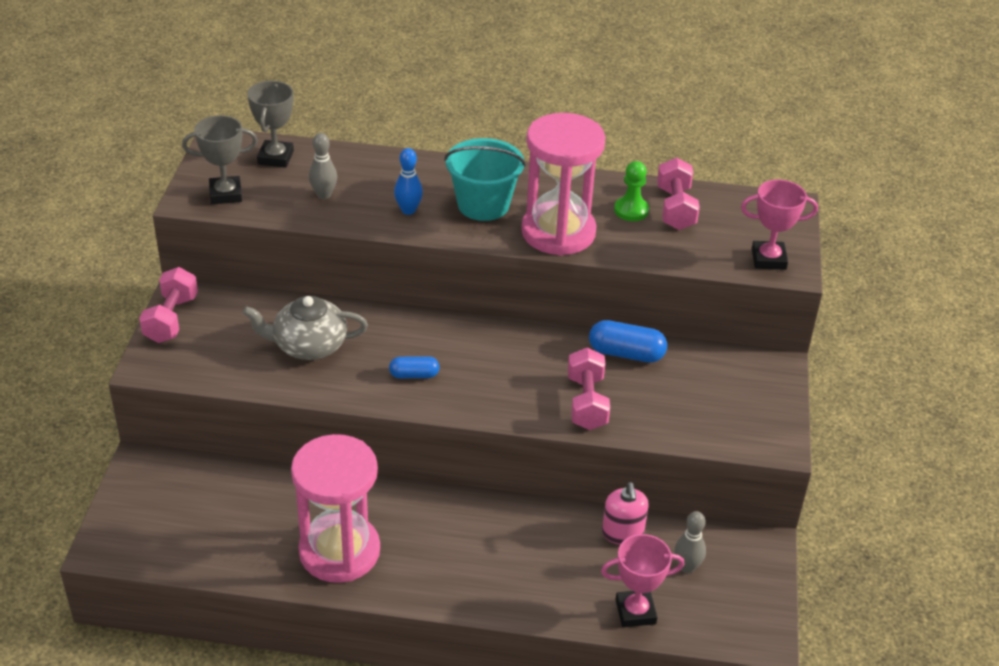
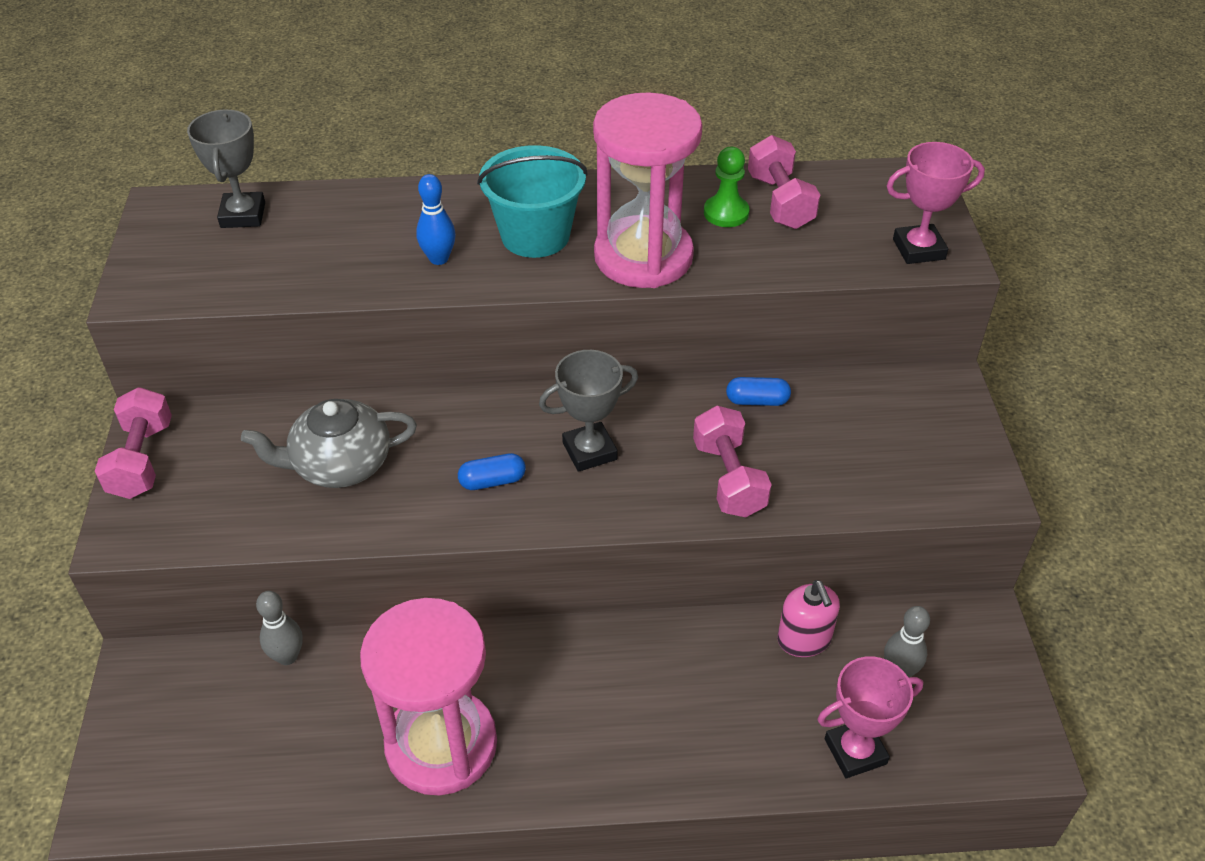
camera: 10 degrees left, 5 degrees up
grey trophy [182,115,258,204] -> grey trophy moved to [539,350,638,472]
grey bowling pin [309,133,337,199] -> grey bowling pin moved to [256,591,303,665]
blue capsule [589,320,667,363] -> blue capsule [726,377,791,406], size x0.63

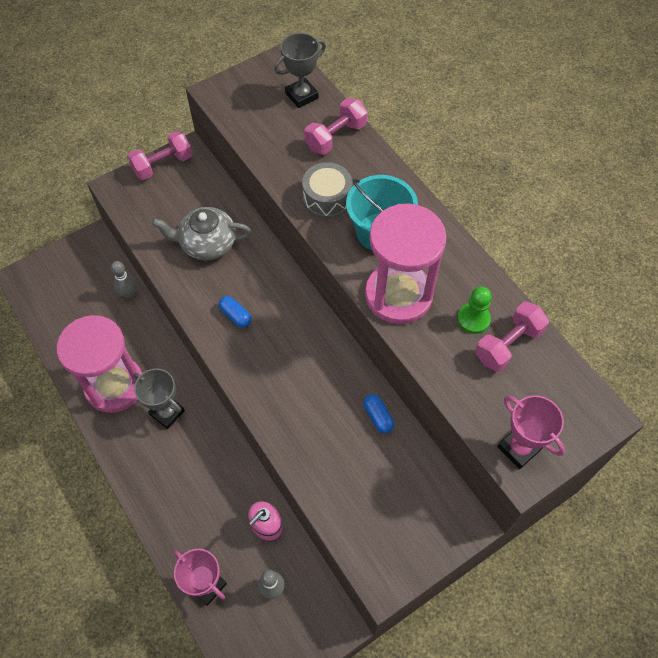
camera: 60 degrees right, 15 degrees up
grey teapot [241,399,417,488] -> grey teapot turned 45 degrees counterclockwise [152,207,252,260]
blue bowling pin [416,174,456,265] -> grey drum [302,162,352,219]
grey trophy [539,350,638,472] -> grey trophy moved to [134,369,185,429]
pink dumbbell [693,406,772,517] -> pink dumbbell moved to [304,98,368,155]

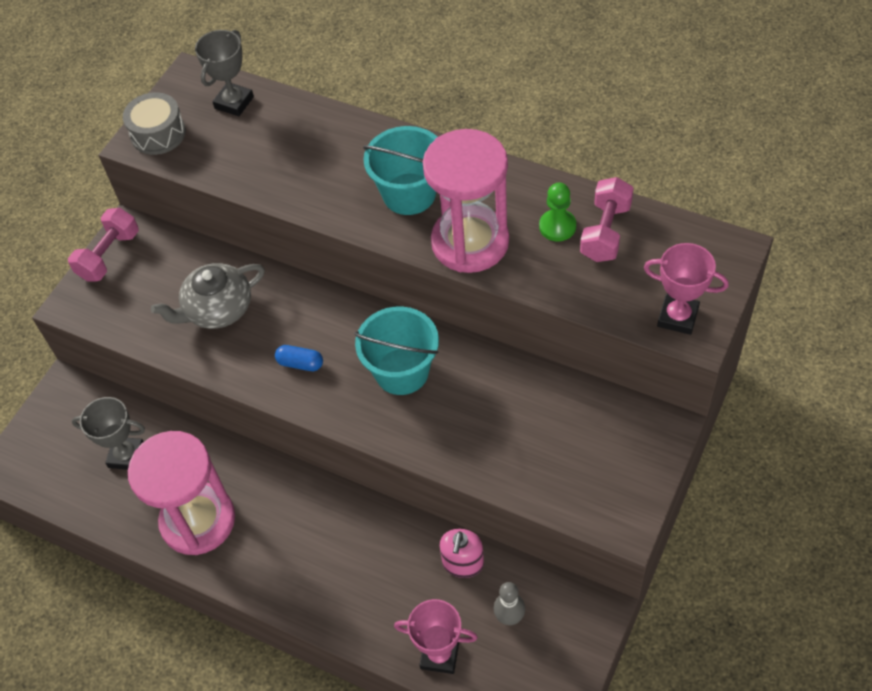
camera: 25 degrees left, 5 degrees down
grey bowling pin [111,261,137,299] -> none
grey trophy [134,369,185,429] -> grey trophy moved to [72,397,145,470]
grey drum [302,162,352,219] -> grey drum moved to [123,92,186,155]
pink dumbbell [304,98,368,155] -> none
blue capsule [363,394,394,434] -> none
none -> turquoise bucket [354,306,439,395]

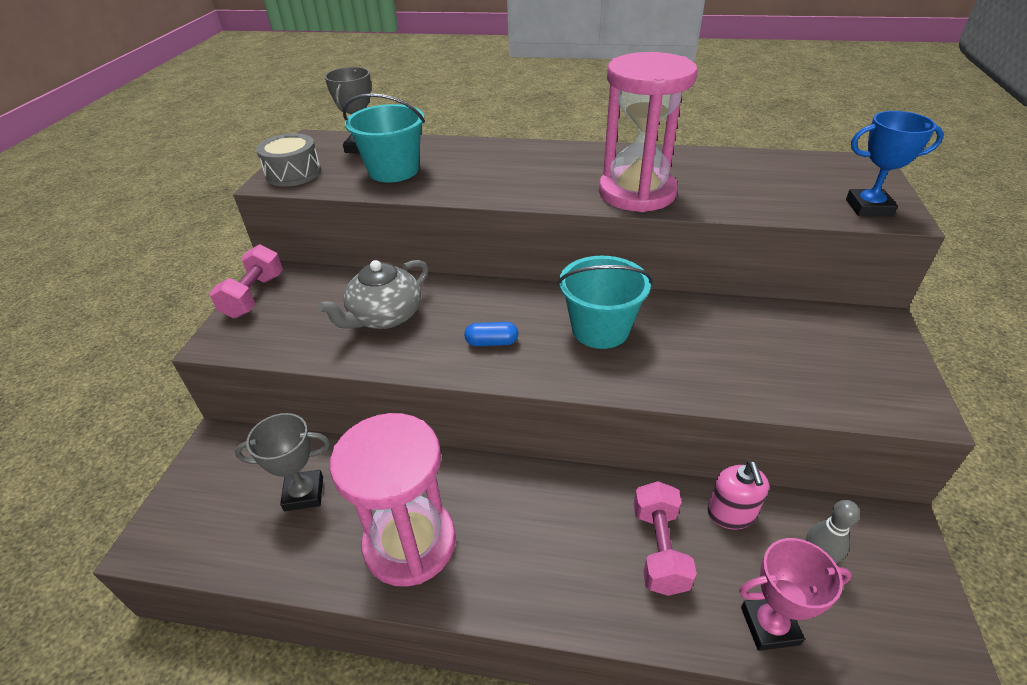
camera: 20 degrees left, 15 degrees down
turquoise bucket [363,126,437,215] -> turquoise bucket moved to [343,93,425,182]
green pawn [539,183,576,241] -> none
pink dumbbell [580,177,634,262] -> pink dumbbell moved to [634,481,697,596]
pink trophy [644,243,729,335] -> blue trophy [846,111,944,216]

